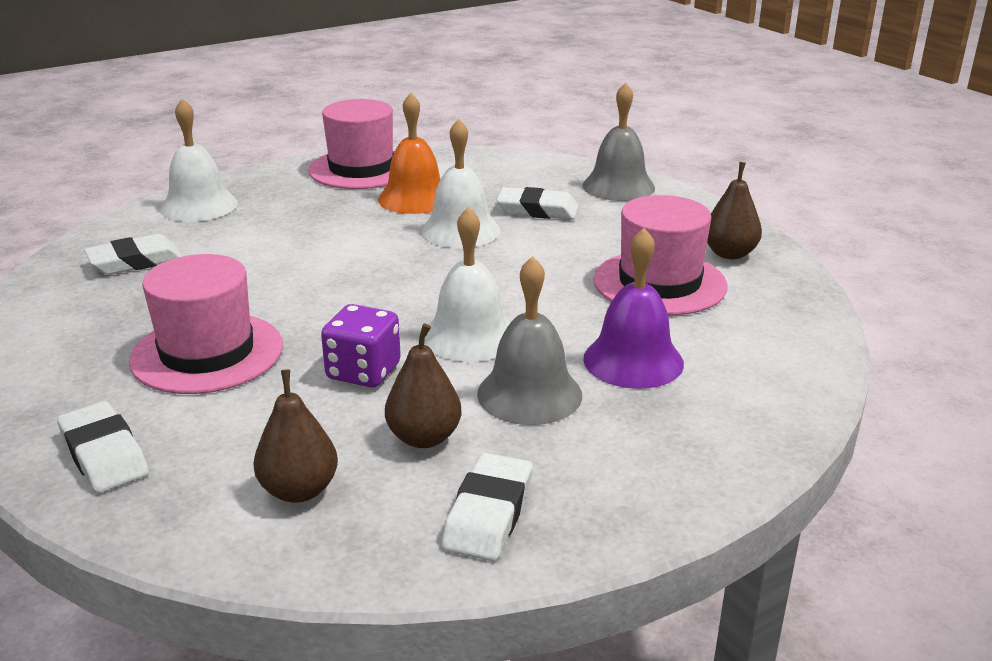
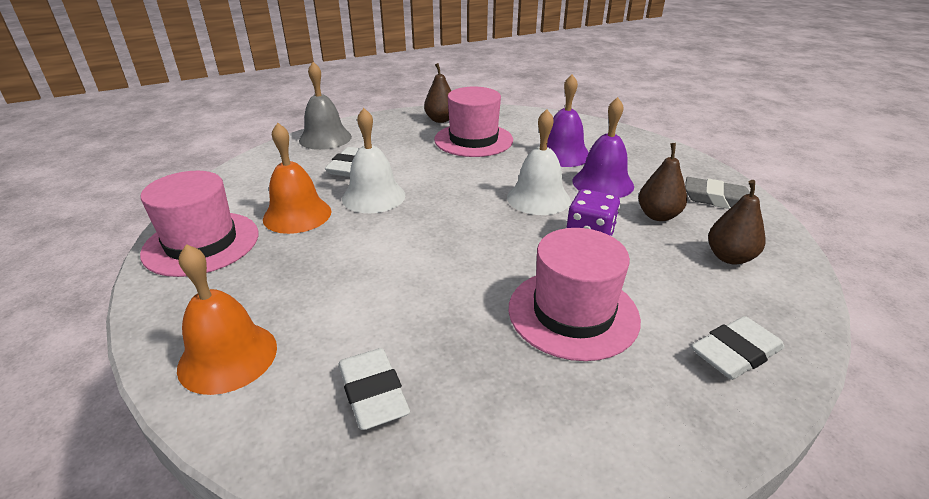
camera: 85 degrees left, 5 degrees up
white bell [160,99,238,222] -> orange bell [177,244,277,395]
white eraser [441,453,533,561] -> grey eraser [685,177,750,209]
grey bell [477,256,582,425] -> purple bell [573,97,634,198]

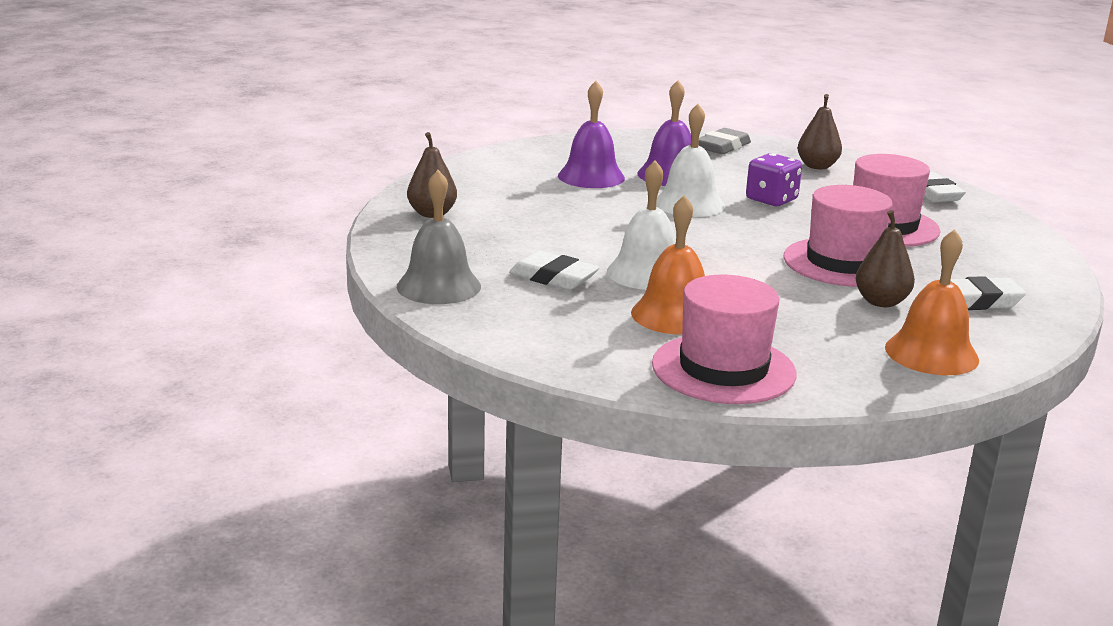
camera: 75 degrees left, 10 degrees down
pink hat [434,87,513,157] -> pink hat moved to [784,185,893,287]
brown pear [638,143,687,221] -> brown pear moved to [856,210,915,307]

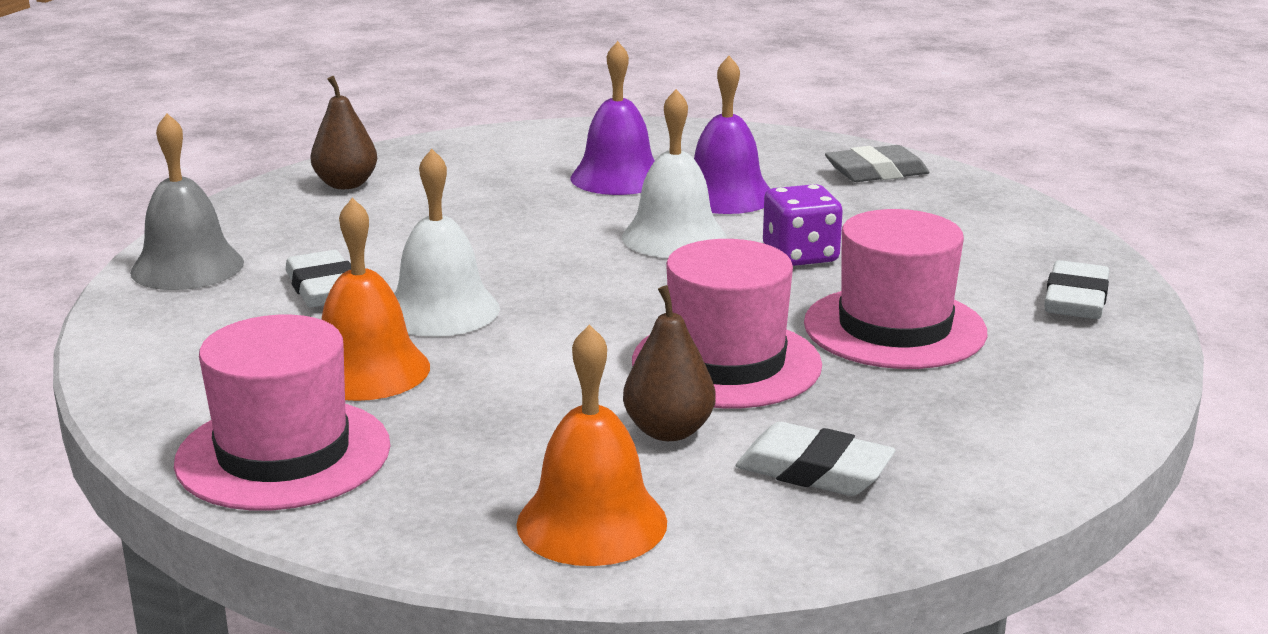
camera: 35 degrees right, 0 degrees up
brown pear [797,94,842,169] -> none

